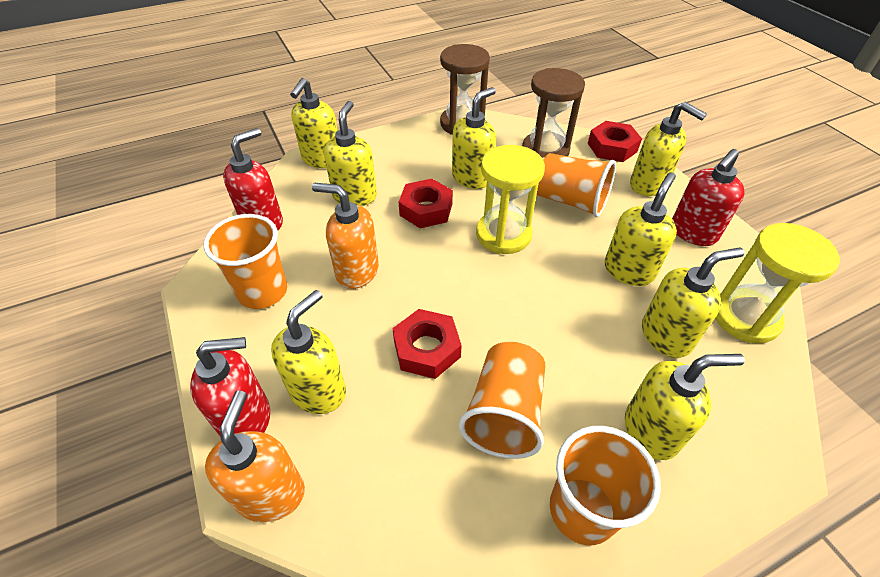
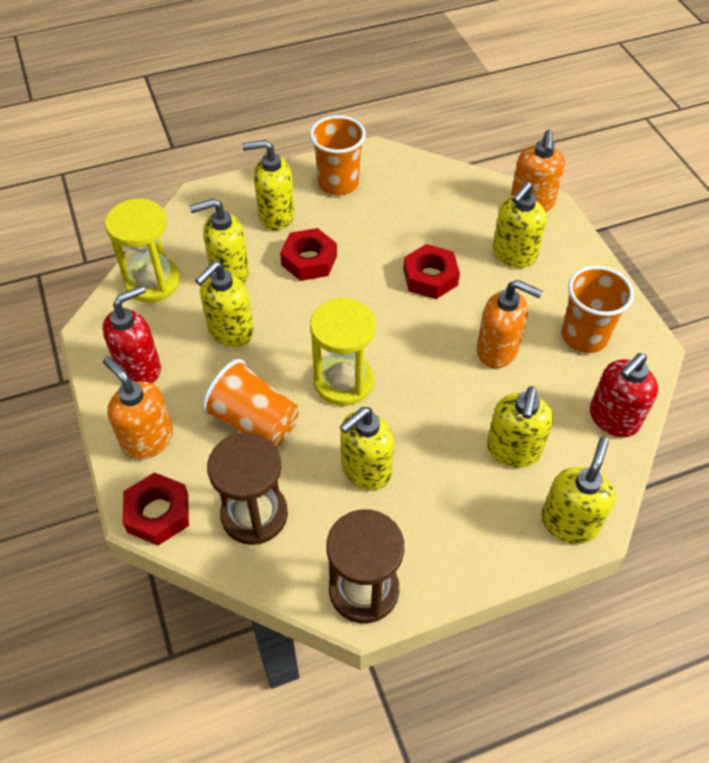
camera: 175 degrees left, 5 degrees up
red soap dispenser [190,337,270,437] -> none
red nut [399,179,453,228] -> red nut moved to [280,228,337,281]
orange cup [459,342,545,459] -> none
yellow soap dispenser [630,102,707,196] -> orange soap dispenser [103,356,173,460]

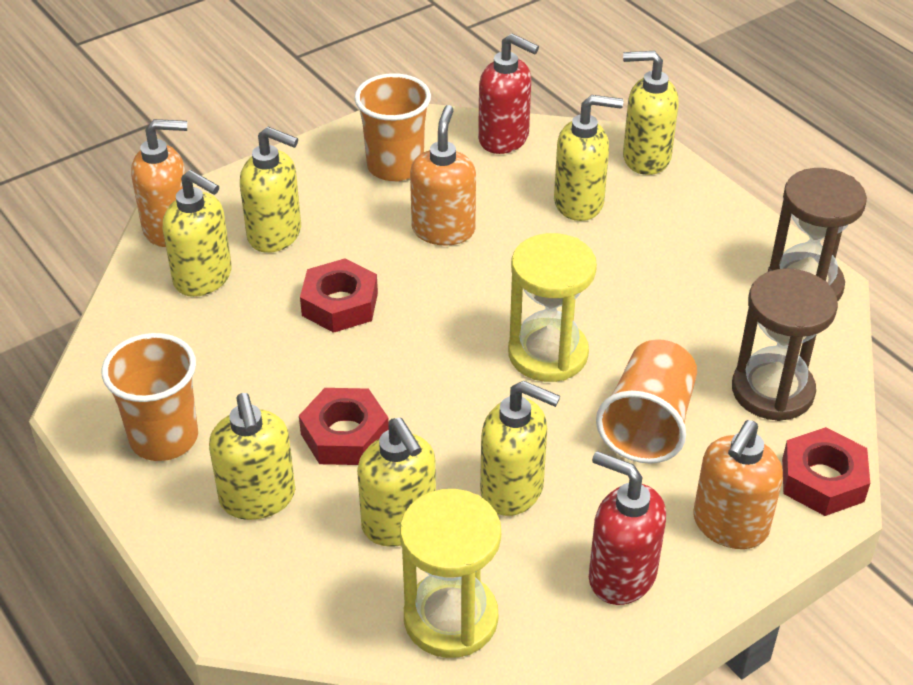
camera: 105 degrees left, 10 degrees down
yellow soap dispenser [340,407,394,490] -> yellow soap dispenser moved to [163,170,232,297]

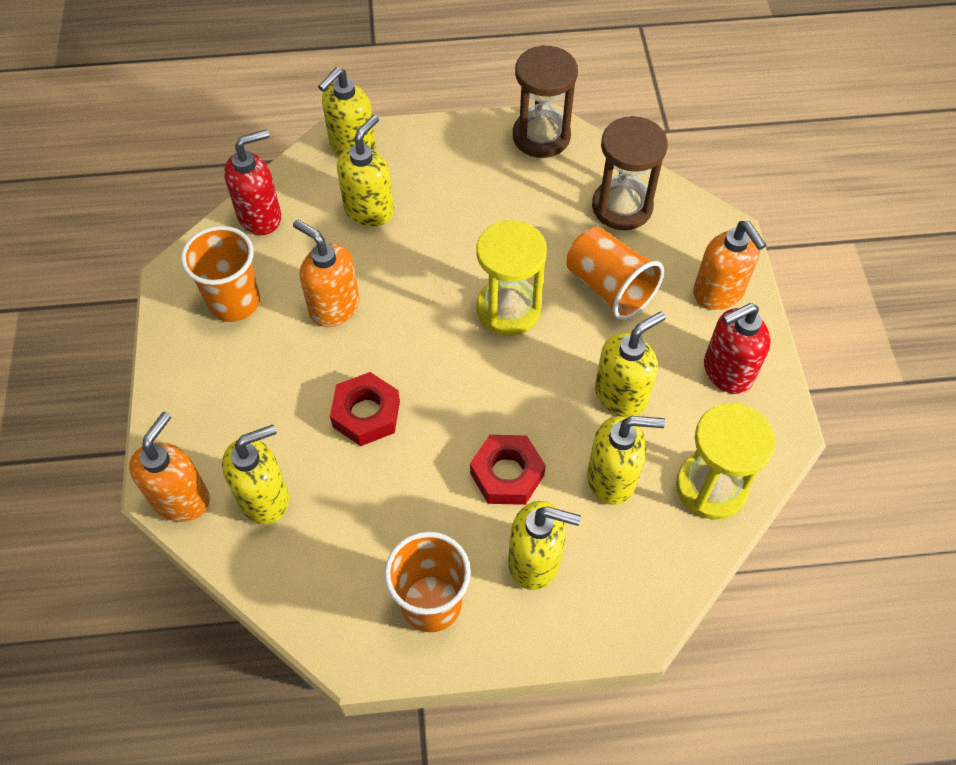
camera: 60 degrees left, 15 degrees up
yellow soap dispenser [240,127,301,253] -> none
red nut [782,427,870,516] -> none

